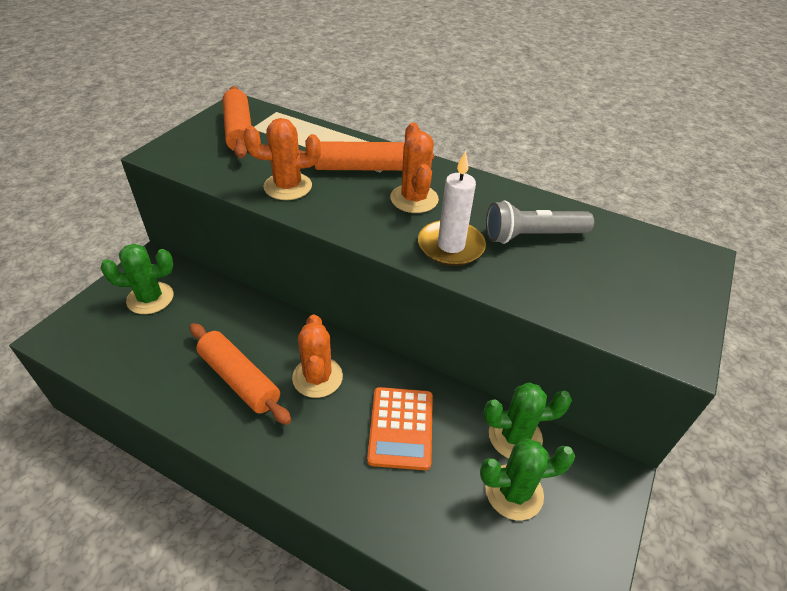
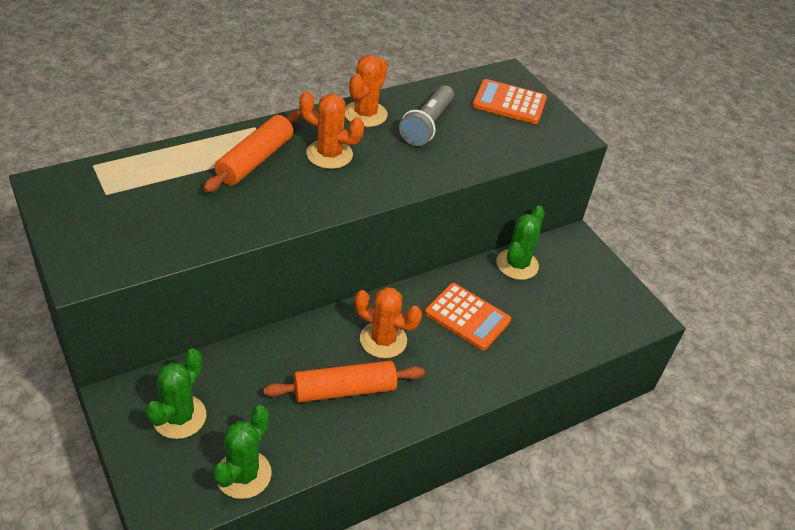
camera: 60 degrees left, 0 degrees up
orange rolling pin [223,86,251,158] -> none
orange cactus [243,118,321,200] -> orange cactus moved to [345,55,388,127]
white candle [418,151,486,266] -> none
green cactus [480,439,575,520] -> green cactus moved to [213,405,272,499]
none -> orange calculator [472,79,547,124]

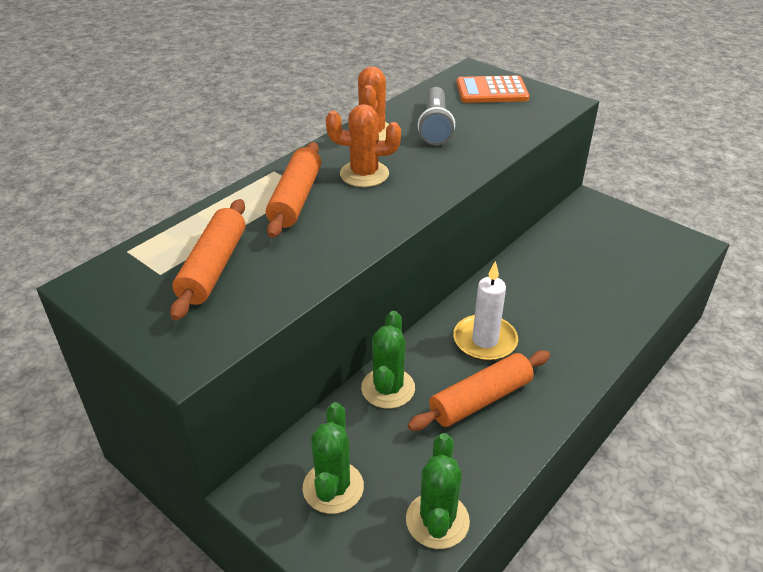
camera: 15 degrees left, 5 degrees down
orange cactus [355,287,422,358] -> white candle [453,261,518,361]
orange calculator [425,283,511,350] -> none
green cactus [496,206,545,280] -> green cactus moved to [361,311,415,409]
none -> orange rolling pin [170,199,245,321]

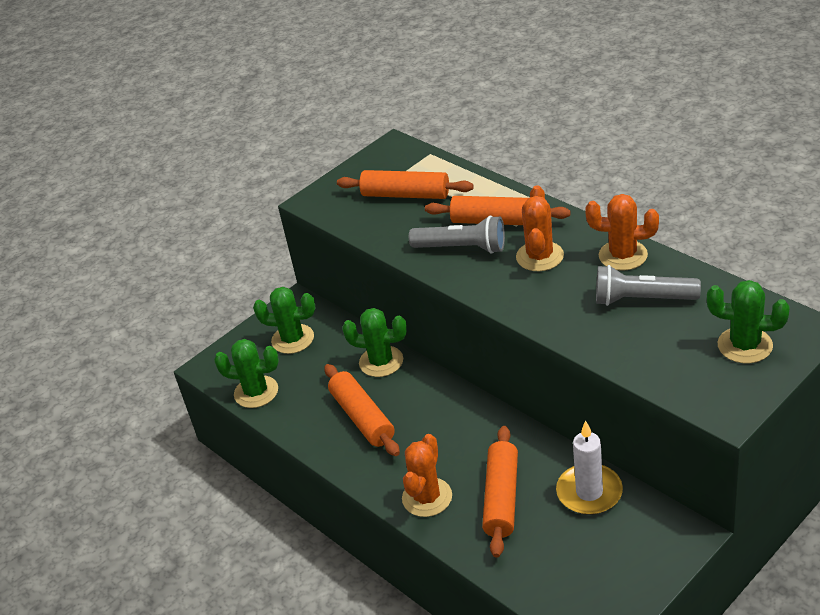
camera: 100 degrees right, 0 degrees up
white candle [453,261,518,361] -> white candle moved to [556,420,623,515]
orange calculator [456,76,529,103] -> green cactus [707,280,790,363]
none -> orange cactus [402,434,452,517]
none -> grey flashlight [409,215,505,254]
none -> orange rolling pin [482,426,518,558]

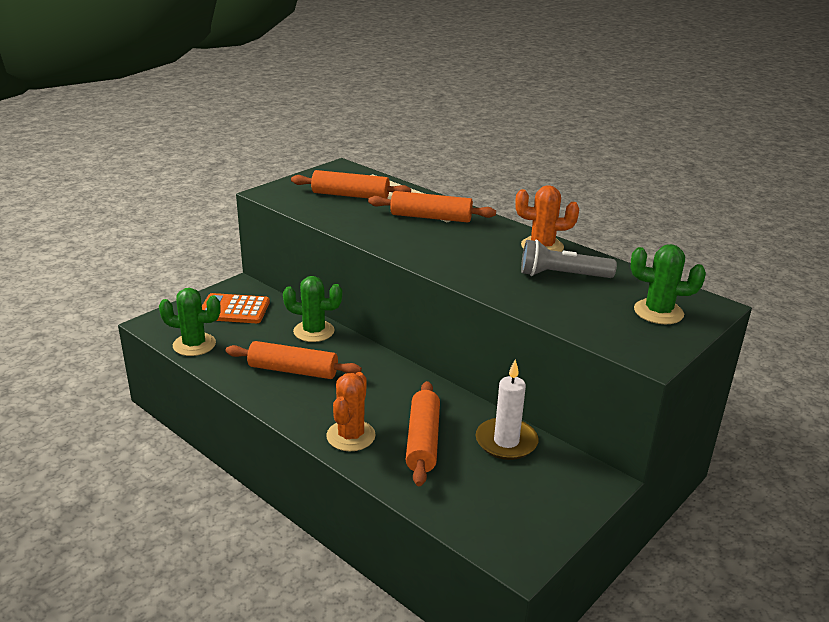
camera: 10 degrees left, 10 degrees down
green cactus [253,287,316,354] -> orange calculator [202,293,270,323]
orange rolling pin [324,364,400,456] -> orange rolling pin turned 45 degrees counterclockwise [226,341,362,379]
grey flashlight [409,215,505,254] -> none
orange cactus [516,185,564,271] -> none

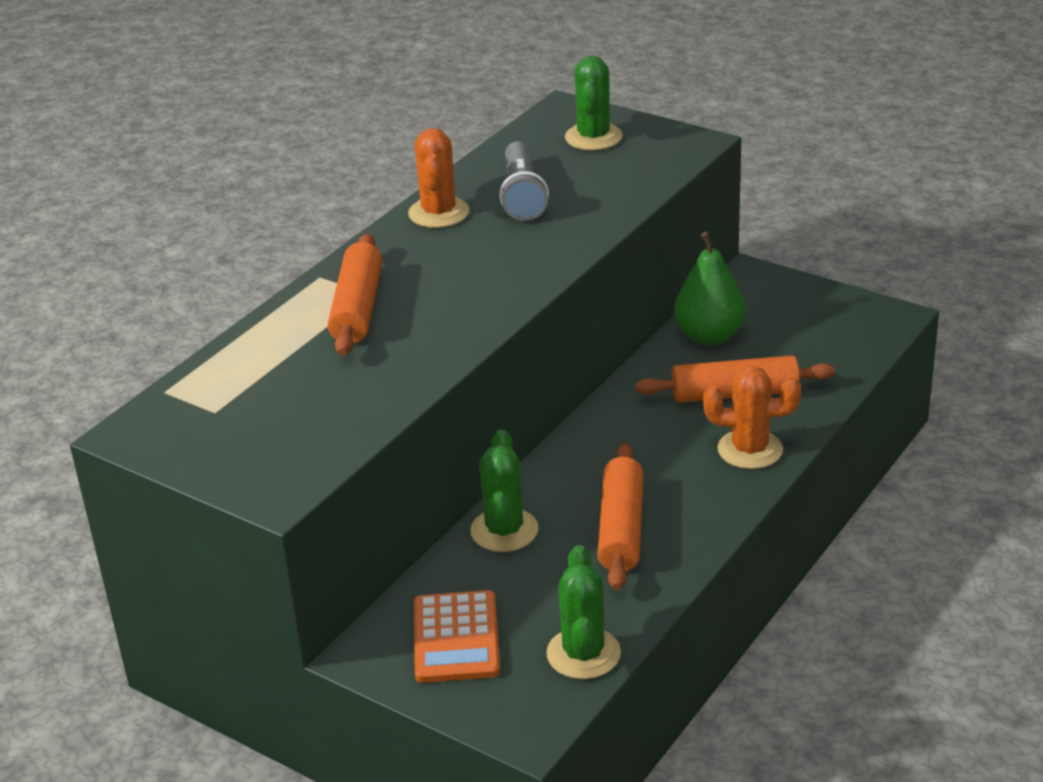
camera: 95 degrees left, 5 degrees up
orange rolling pin [291,170,411,199] -> none
white candle [476,360,538,460] -> green pear [674,232,746,345]

